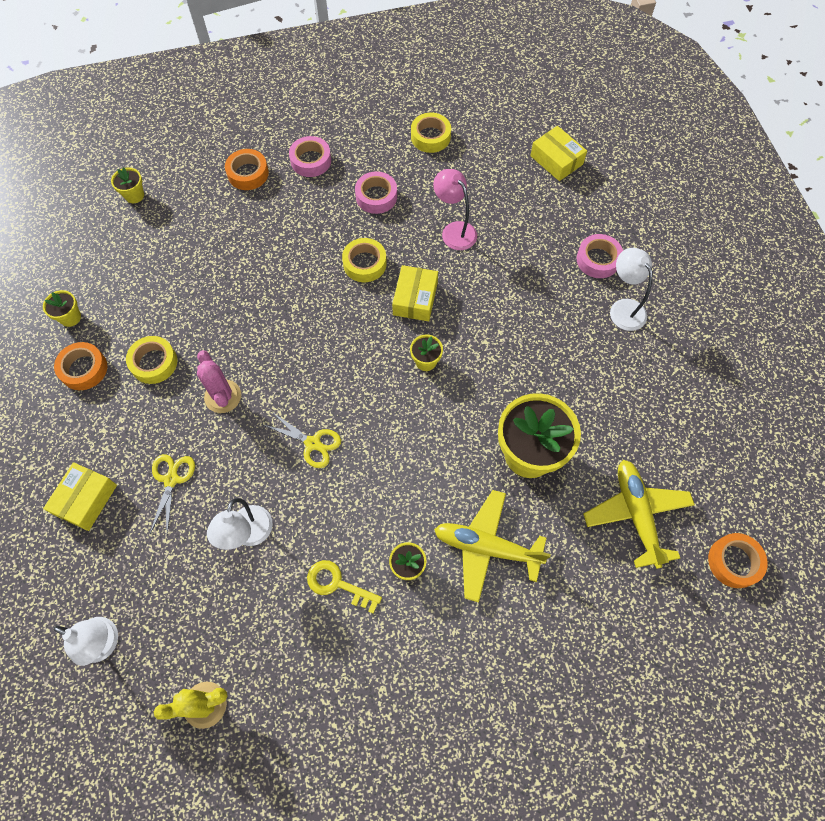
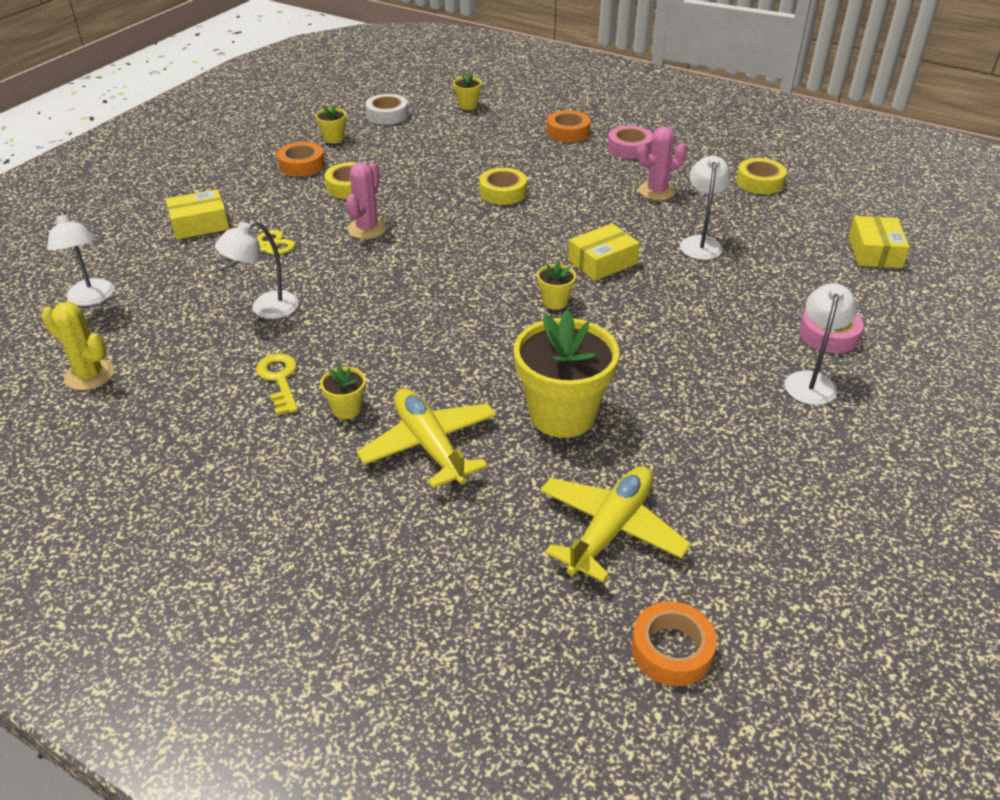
camera: 45 degrees right, 25 degrees down
yellow scissors [264,412,341,468] -> none
yellow tape [342,238,387,282] -> yellow tape moved to [479,168,527,205]
pink tape [355,171,397,214] -> pink cactus [636,127,687,200]
pink lamp [433,169,477,250] -> white lamp [680,156,731,260]
none -> white tape [366,94,408,125]

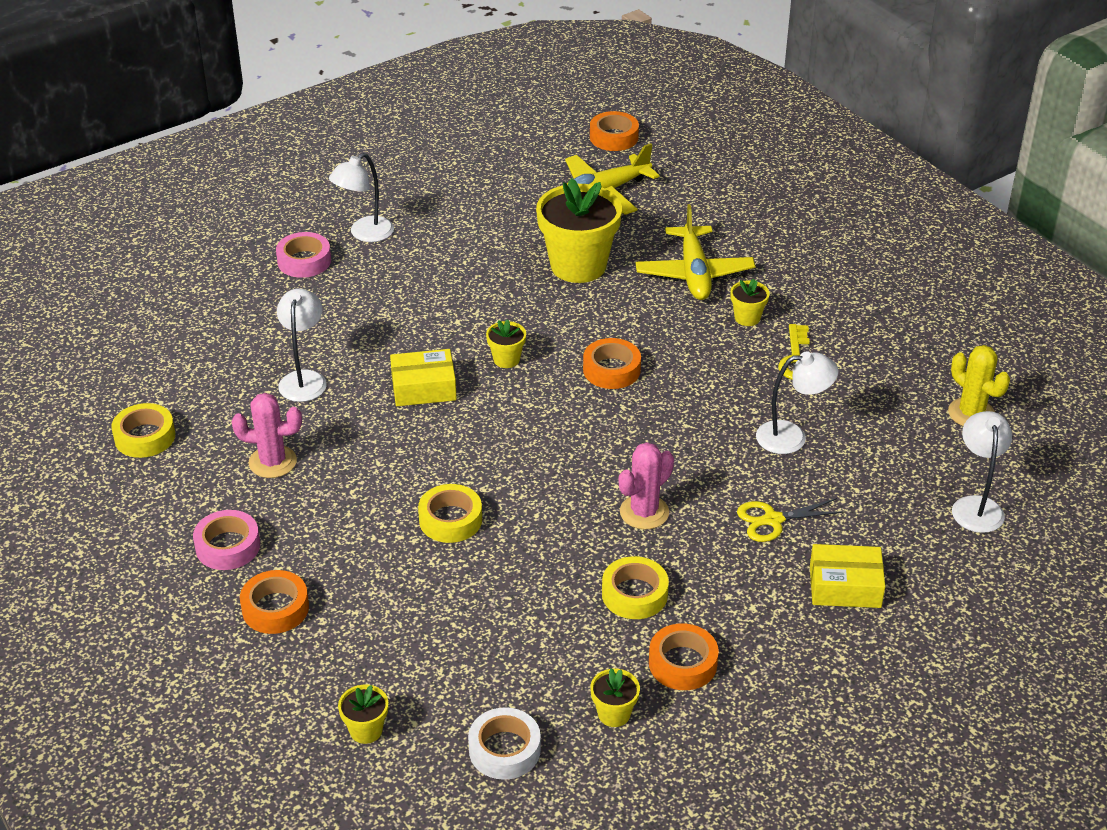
camera: 155 degrees left, 0 degrees up
white lamp [680,156,731,260] -> white lamp turned 150 degrees clockwise [277,288,327,402]
yellow box [848,216,910,268] -> none
none -> orange tape [583,338,641,389]

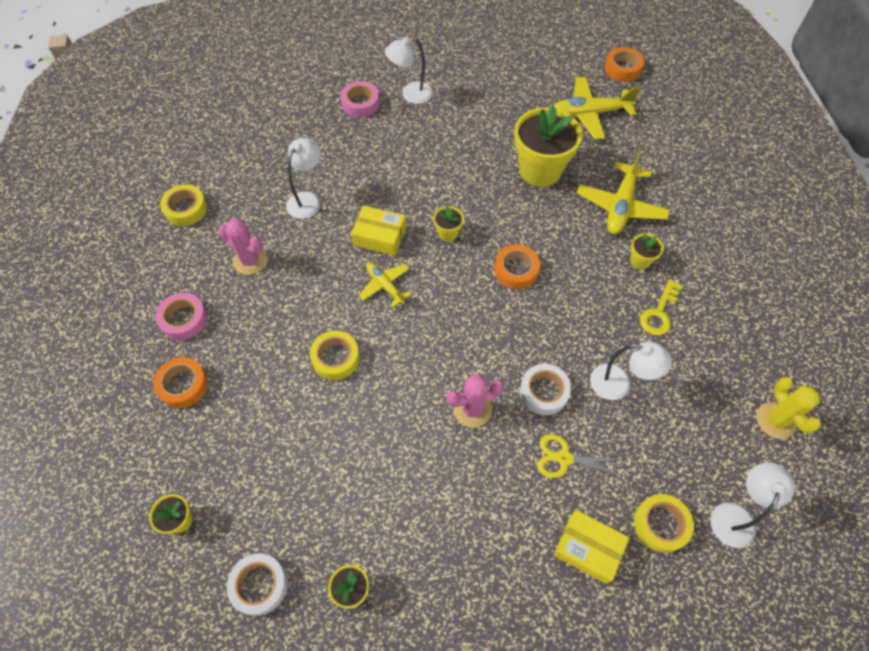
camera: 25 degrees right, 20 degrees up
yellow tape [602,556,669,619] -> yellow tape moved to [634,494,694,553]
orange tape [649,623,719,690] -> none
none -> yellow plane [359,263,412,307]
none -> white tape [520,364,571,415]

